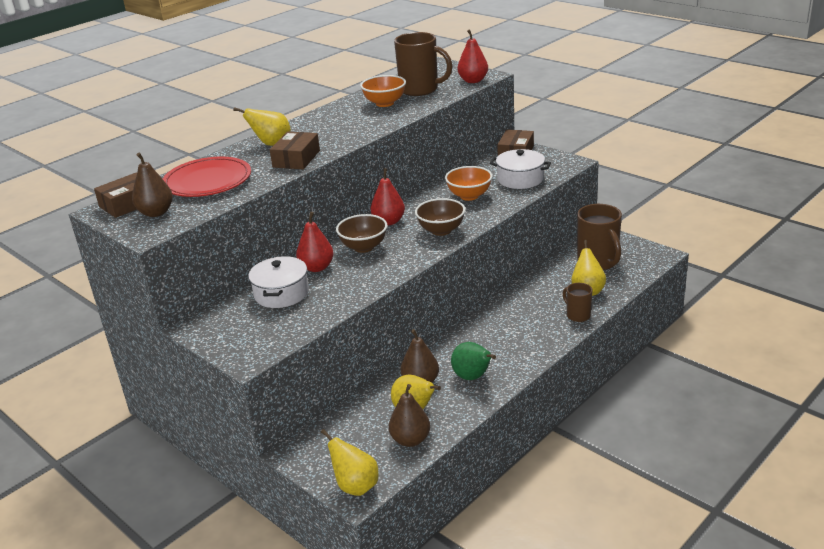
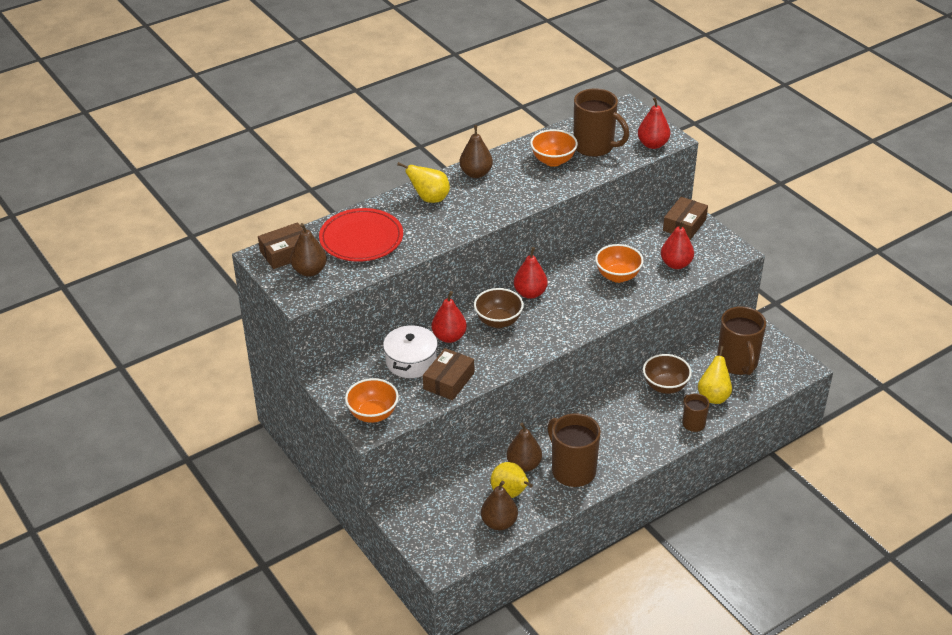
camera: 10 degrees right, 10 degrees up
brown box [270,132,320,169] -> brown box moved to [423,348,474,400]
yellow pear [321,429,379,496] -> none
brown bowl [415,198,465,236] -> brown bowl moved to [643,354,692,394]
green pear [451,342,496,380] -> brown mug [547,413,601,487]
white pot [490,149,551,189] -> red pear [661,221,694,269]
none -> orange bowl [345,378,399,423]
none -> brown pear [459,125,493,178]

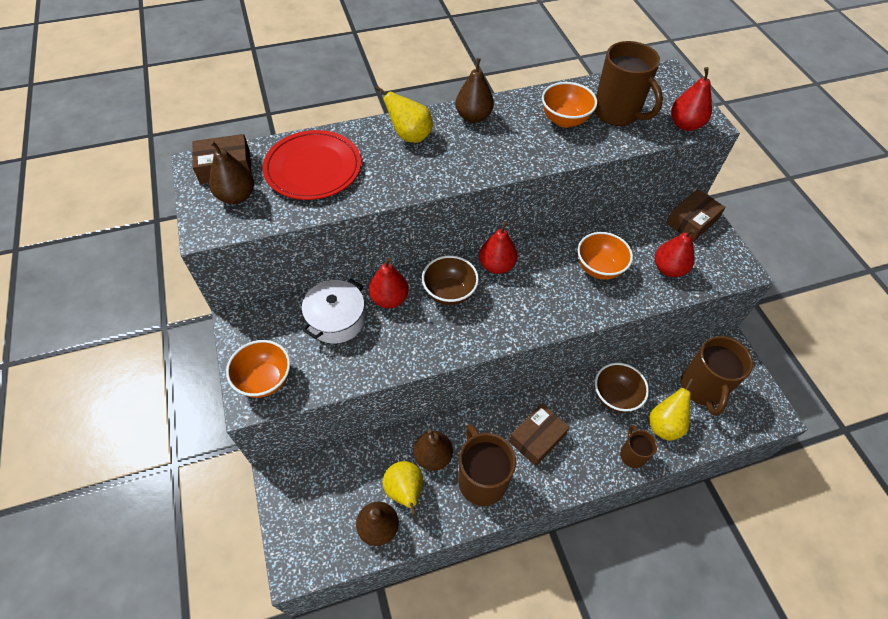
camera: 15 degrees right, 15 degrees up
brown box [423,348,474,400] -> brown box moved to [509,403,570,466]

